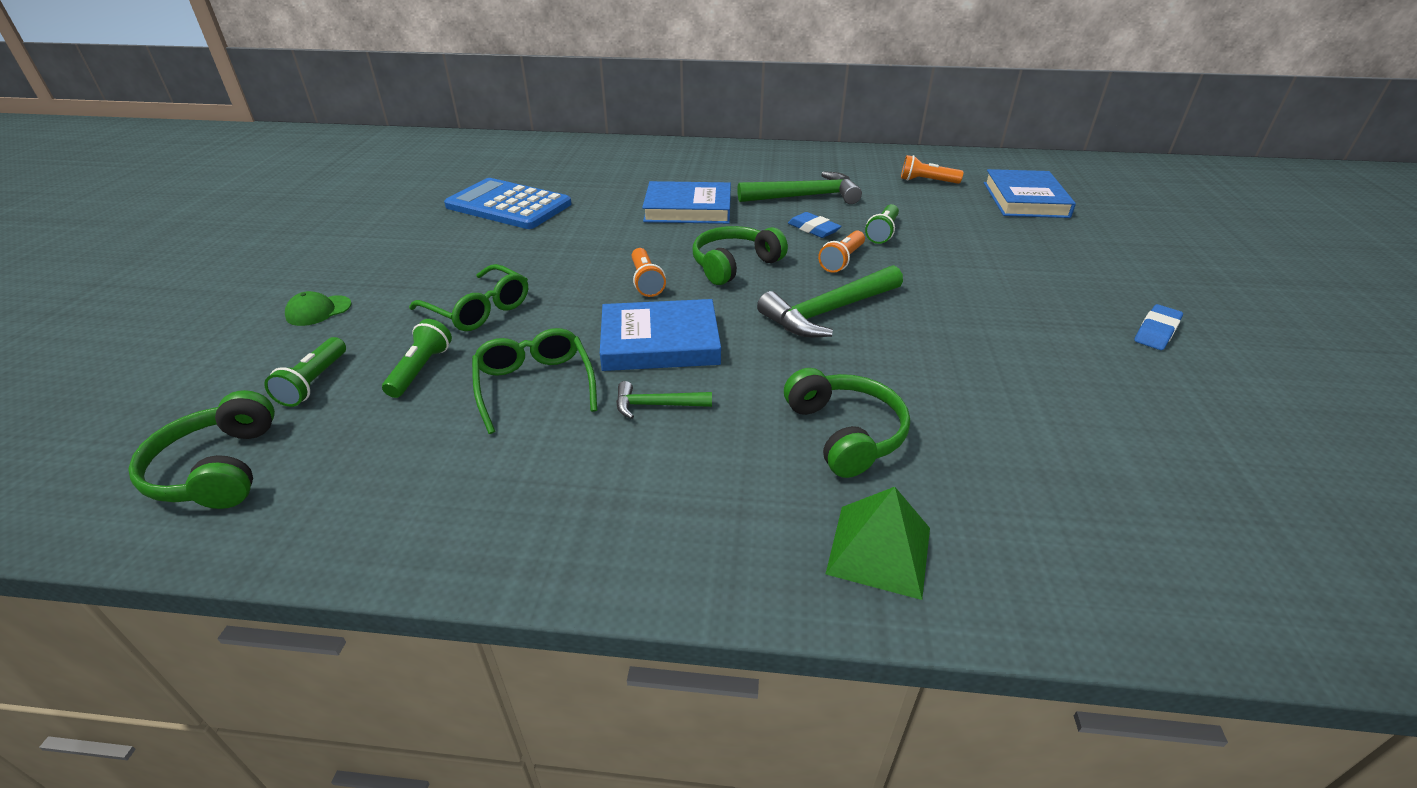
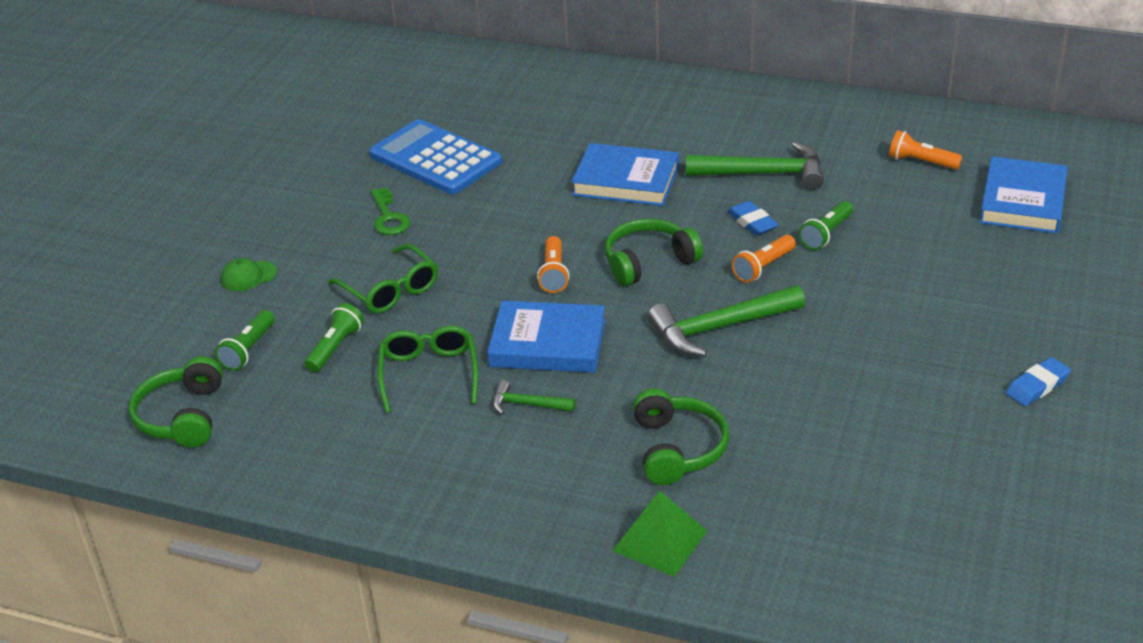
camera: 15 degrees right, 0 degrees up
none -> green key [371,187,410,235]

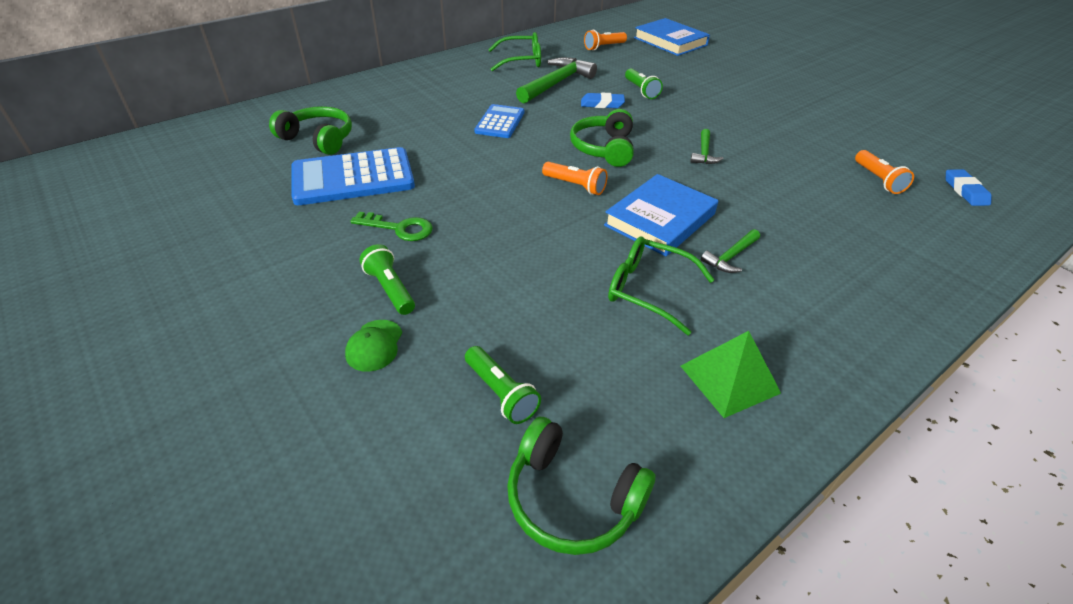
camera: 60 degrees left, 5 degrees up
green flashlight [305,303,364,372] -> green flashlight moved to [360,244,415,315]
green glasses [329,244,438,313] -> green glasses moved to [488,32,541,71]
blue book [571,143,679,206] -> blue calculator [474,104,524,138]
green pyramid [613,491,707,577] -> green pyramid moved to [681,331,781,418]
green headphones [633,388,729,485] -> green headphones moved to [269,106,352,155]
green hammer [648,285,805,357] -> green hammer [690,129,723,164], size x0.51
orange flashlight [732,235,796,283] -> orange flashlight moved to [855,150,914,194]
blue eraser [1006,357,1071,406] -> blue eraser moved to [946,169,992,206]

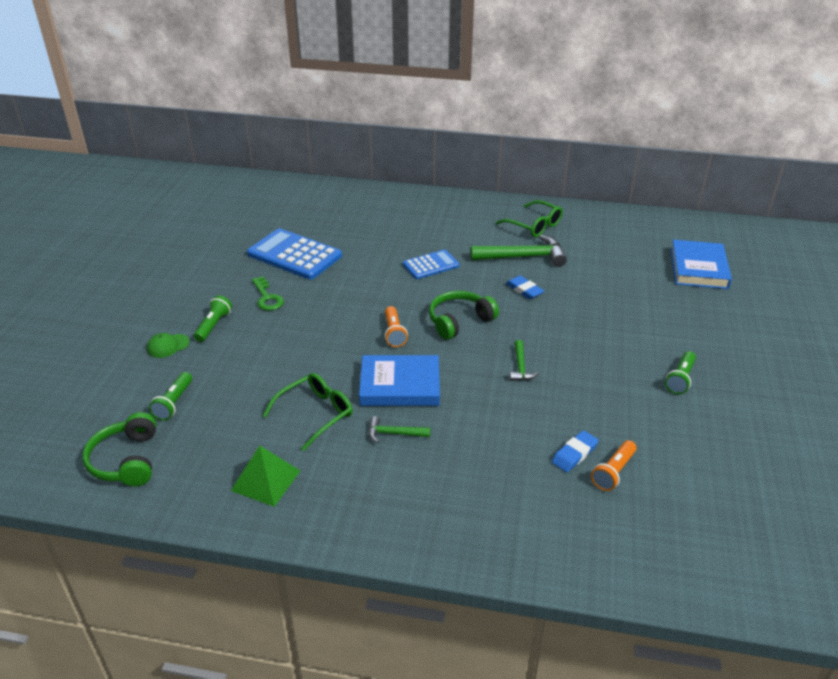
camera: 50 degrees right, 5 degrees down
green headphones [269,106,352,155] -> none
orange flashlight [584,30,627,51] -> none
green glasses [608,236,715,335] -> green glasses turned 60 degrees clockwise [263,373,353,451]
green flashlight [625,68,663,99] -> green flashlight moved to [665,351,696,394]
green hammer [690,129,723,164] -> green hammer turned 60 degrees counterclockwise [510,340,539,381]
blue eraser [946,169,992,206] -> blue eraser moved to [552,430,599,472]

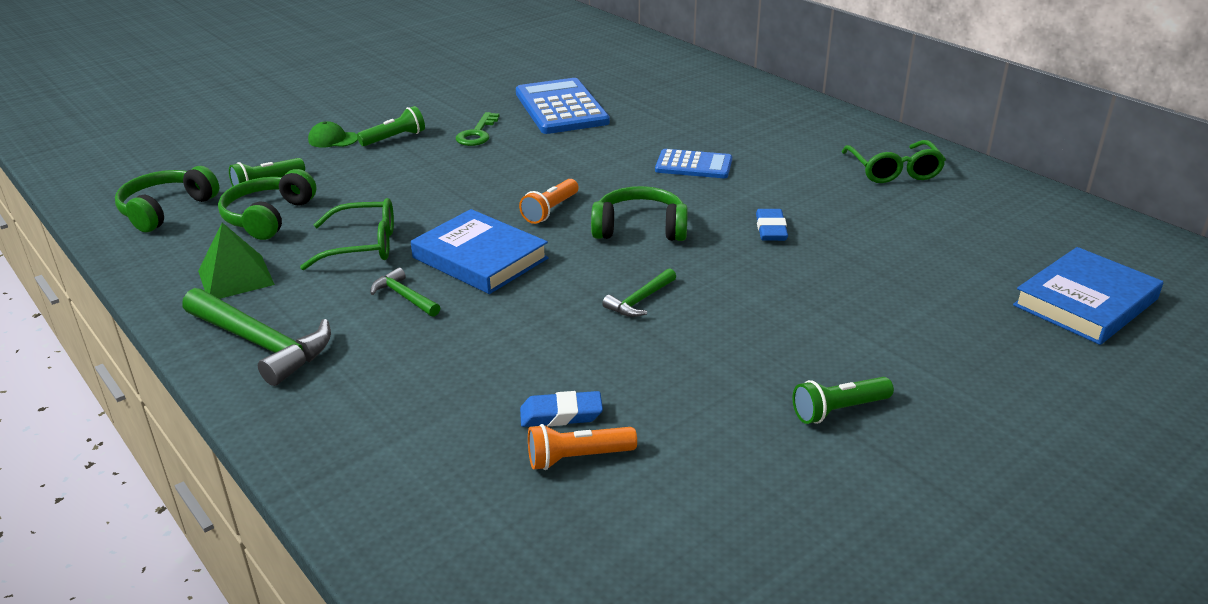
camera: 40 degrees right, 5 degrees down
green hammer [471,235,567,267] -> green hammer moved to [182,288,331,386]
none -> green headphones [218,169,316,240]

